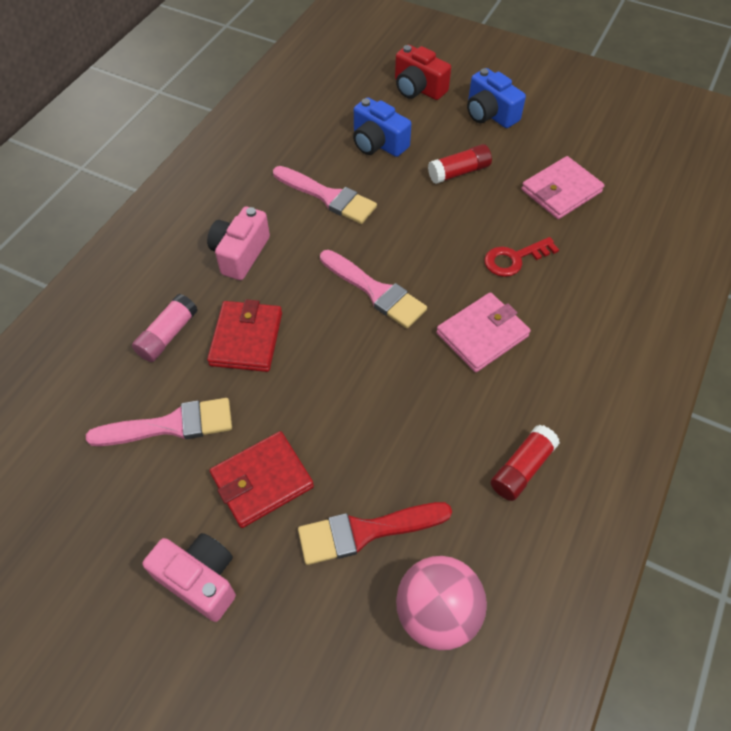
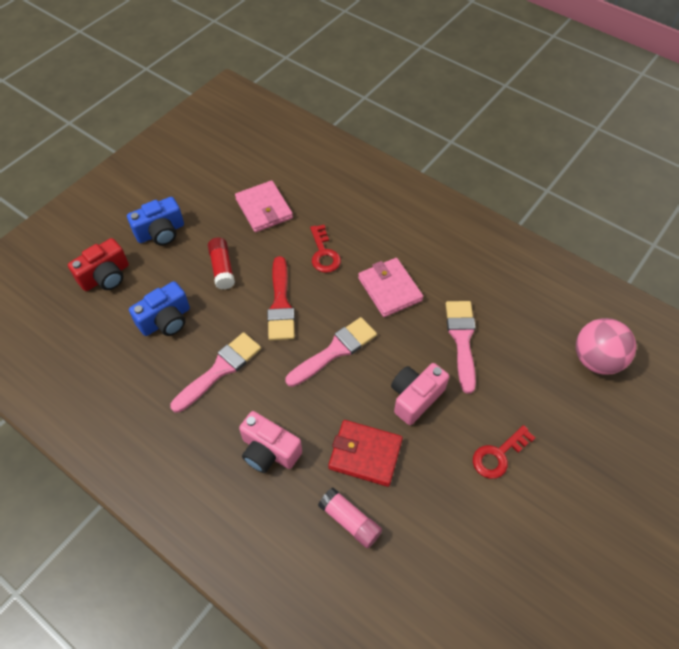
camera: 80 degrees left, 0 degrees up
pink brush [86,398,232,446] -> pink brush moved to [446,301,476,394]
pink camera [143,533,236,622] -> pink camera moved to [391,363,449,425]
red wallet [210,431,314,528] -> red key [473,425,535,479]
red brush [298,502,452,565] -> red brush moved to [267,256,295,340]
red glue stick [491,425,560,501] -> none

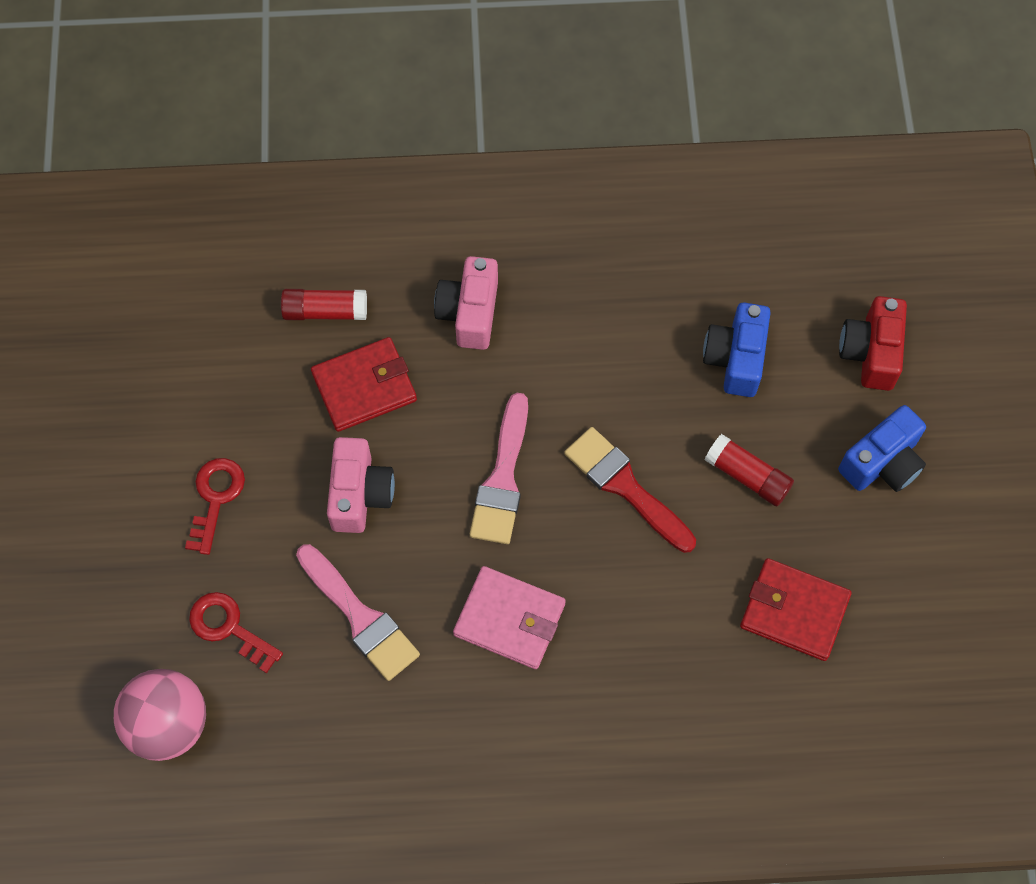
camera: 140 degrees right, 10 degrees up
blue camera [127,197,184,246] -> blue camera turned 150 degrees counterclockwise [838,405,926,492]
pink brush [170,332,261,413] -> none
pink wallet [235,180,293,232] -> red wallet [740,558,852,661]
pink camera [239,411,302,473] -> pink camera turned 75 degrees counterclockwise [434,256,498,350]
red key [310,225,341,273] -> red key moved to [189,592,283,674]
pink glue stick [318,487,382,548] -> red glue stick [281,289,367,320]

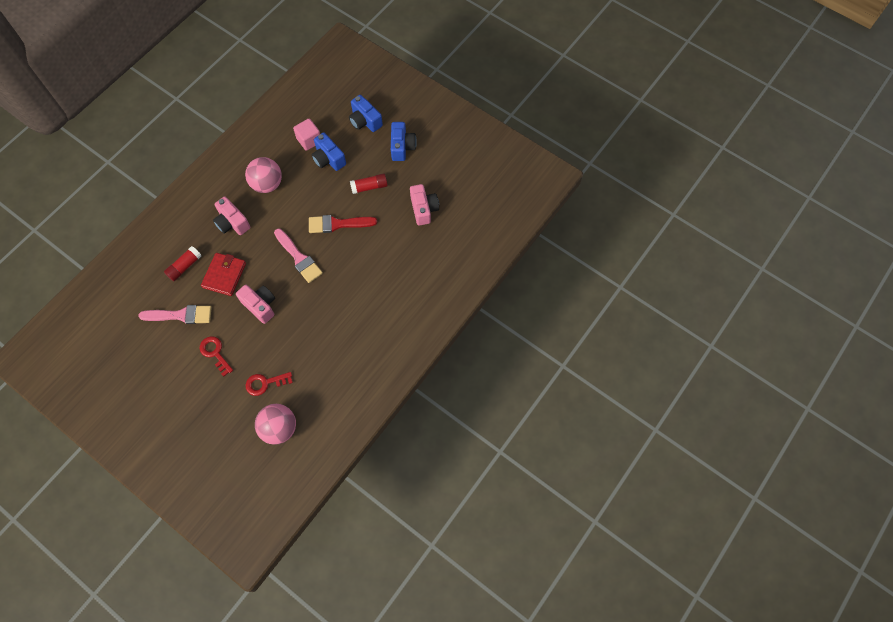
camera: 50 degrees left, 0 degrees up
pink brush [296,544,420,681] -> pink brush moved to [138,305,212,324]
pink wallet [453,566,566,669] -> none
red wallet [740,558,852,661] -> pink camera [410,184,439,226]
red camera [839,296,907,391] -> blue camera [349,95,383,132]
none -> pink ball [245,157,282,193]
none -> pink cube [293,119,320,151]

